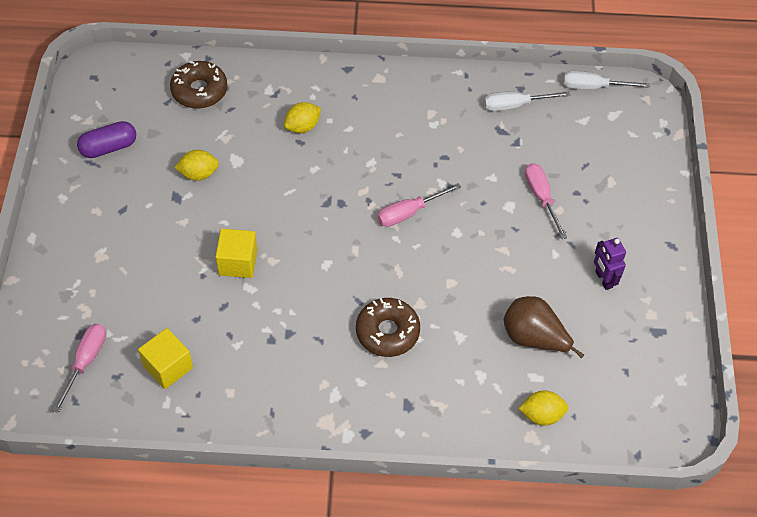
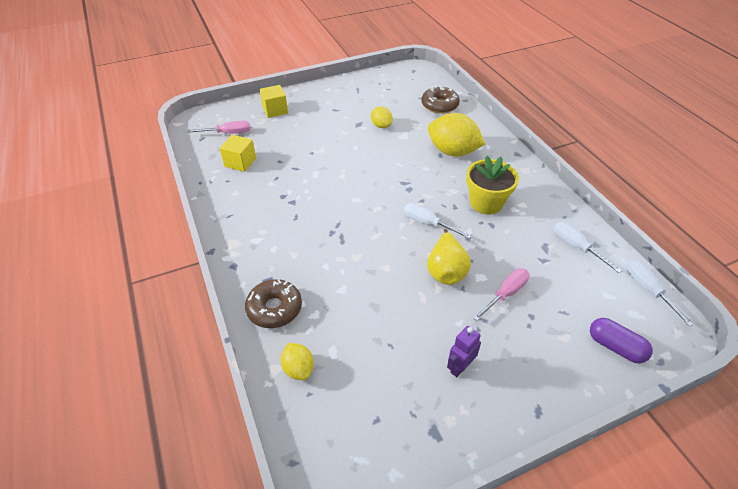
camera: 65 degrees right, 10 degrees down
purple capsule [77,121,136,158] -> purple capsule moved to [590,318,653,363]
yellow cube [215,229,257,278] -> yellow cube moved to [260,85,288,118]
yellow lemon [284,102,321,133] -> yellow lemon [428,113,485,157], size x1.91
brown donut [356,298,420,357] -> brown donut moved to [245,279,302,328]
pink screwdriver [377,183,461,227] -> white screwdriver [404,203,472,239]
brown pear [504,296,584,358] -> none
none -> yellow pear [427,229,471,285]
none -> yellow flower pot [466,156,519,214]

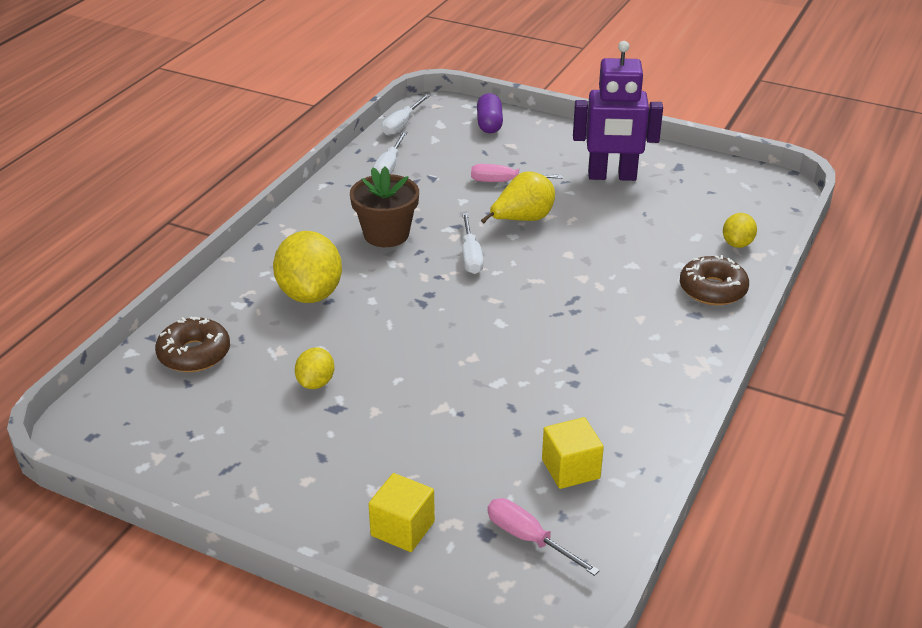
camera: 130 degrees left, 10 degrees down
purple robot [447,326,481,377] -> purple robot [573,41,663,181], size x2.09
yellow flower pot [466,156,519,214] -> brown flower pot [350,167,419,247]

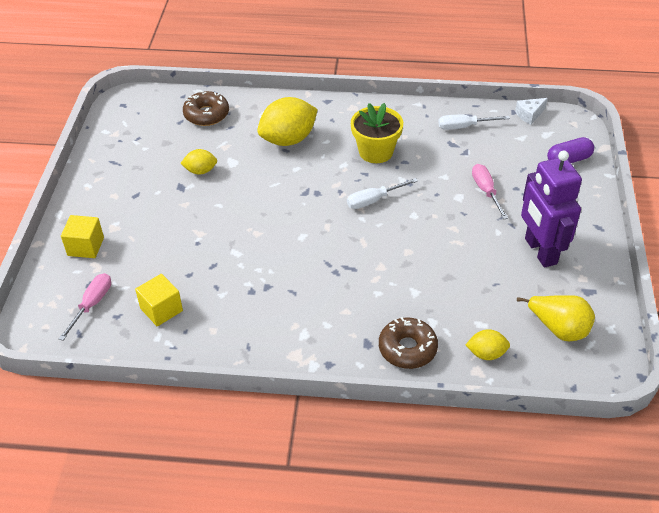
camera: 70 degrees right, 10 degrees up
brown flower pot [350,167,419,247] -> yellow flower pot [351,103,403,163]
white screwdriver [382,94,430,136] -> white cheese [515,98,548,125]
yellow pear [481,172,555,223] -> yellow pear moved to [517,295,595,341]

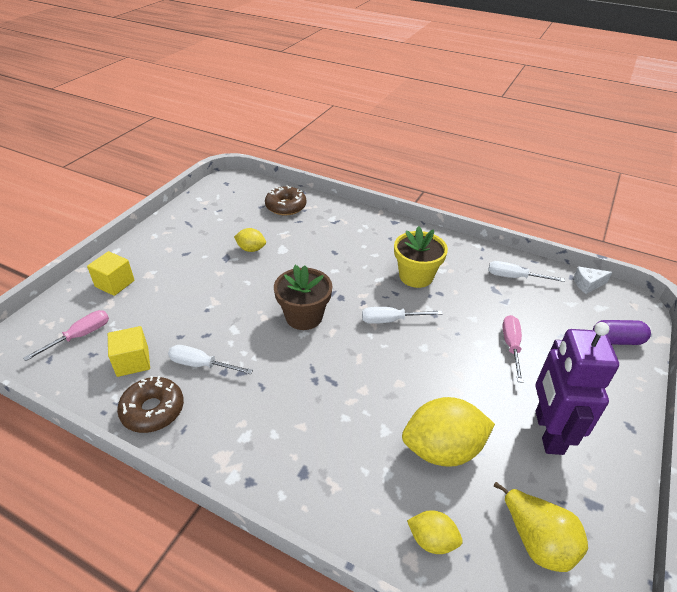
camera: 20 degrees right, 5 degrees down
yellow lemon [257,97,318,146] -> yellow lemon moved to [402,397,495,467]
brown donut [379,317,438,369] -> brown donut moved to [117,376,184,433]
none -> white screwdriver [168,345,253,374]
none -> brown flower pot [274,265,333,330]

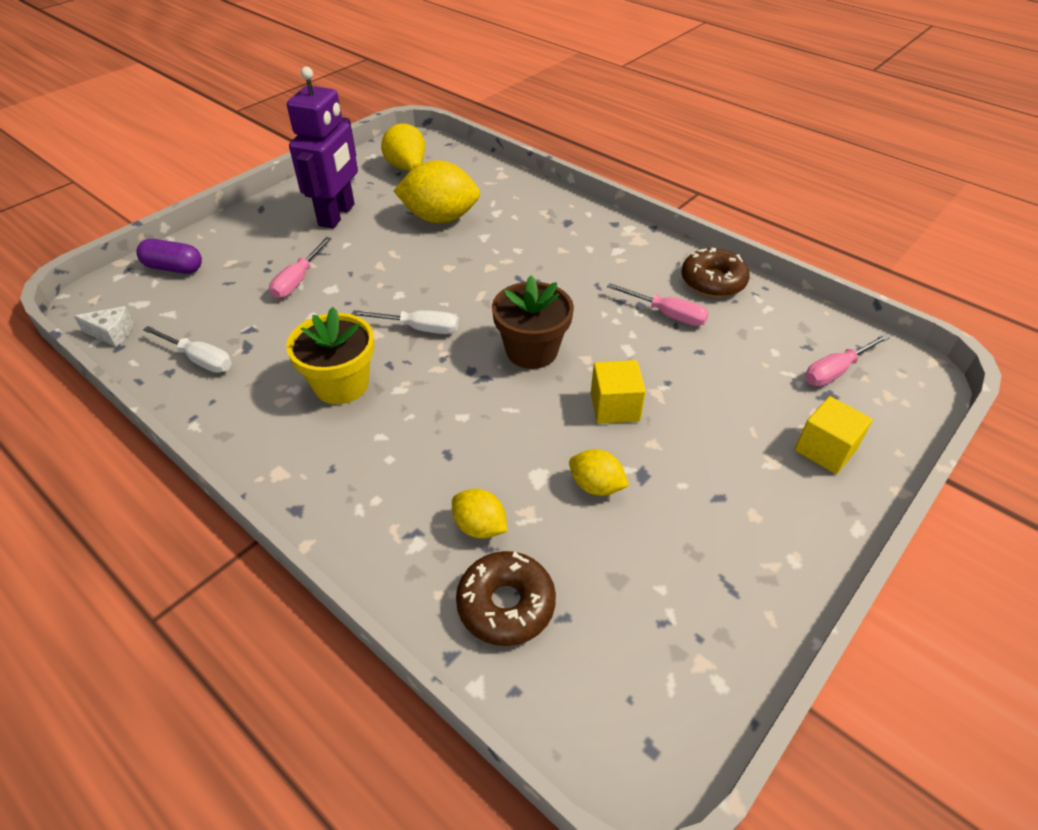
camera: 165 degrees left, 5 degrees up
yellow cube [108,326,150,377] -> yellow cube moved to [591,360,646,424]
white screwdriver [168,345,253,374] -> pink screwdriver [607,283,709,326]
yellow lemon [407,510,463,554] -> yellow lemon moved to [452,489,507,539]

